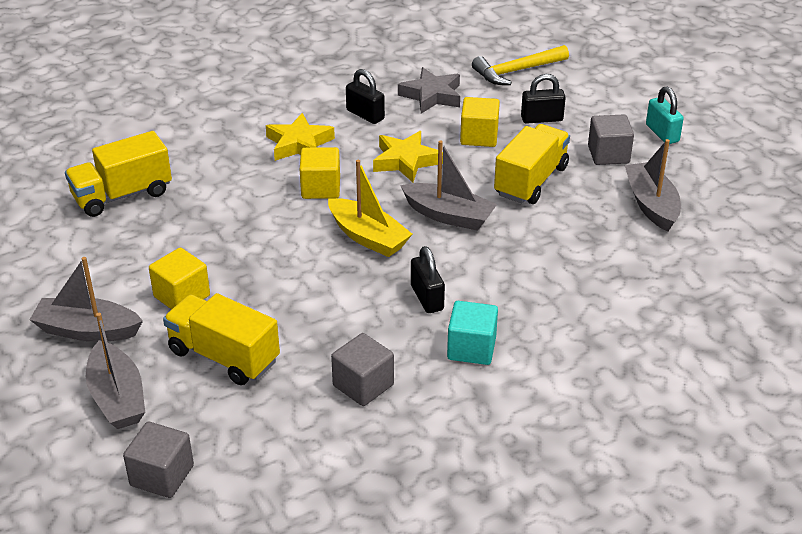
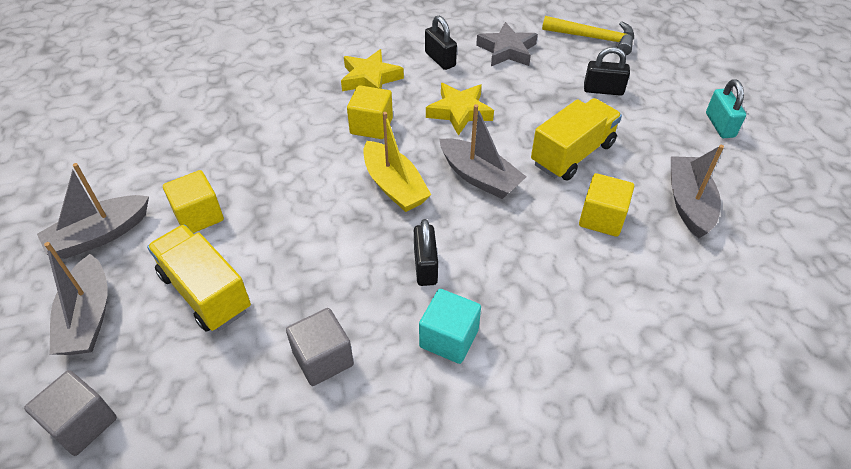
camera: 15 degrees right, 10 degrees up
grey boat [30,257,143,342] -> grey boat turned 60 degrees counterclockwise [37,163,149,259]
yellow truck [65,131,172,217] -> none
yellow cube [460,97,500,147] -> yellow cube moved to [579,173,634,237]
yellow hammer [472,45,569,85] -> yellow hammer turned 150 degrees counterclockwise [542,16,634,55]
grey cube [588,115,634,165] -> none

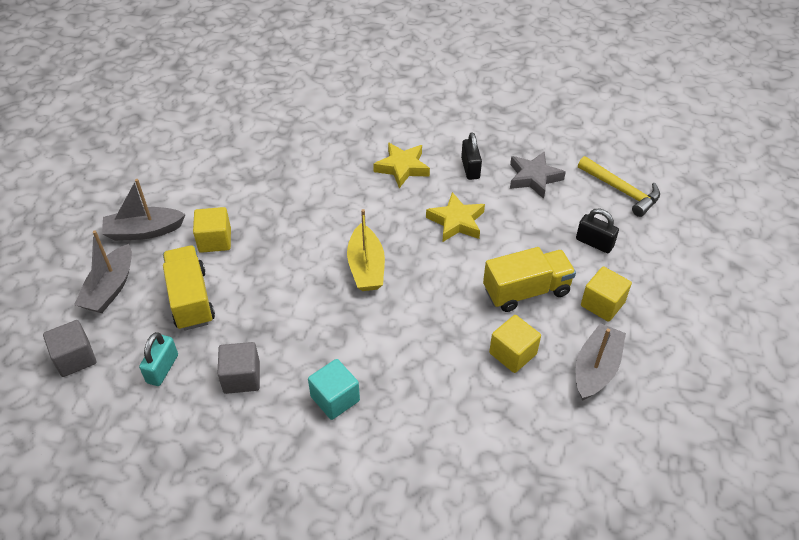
camera: 25 degrees right, 0 degrees up
yellow cube [347,85,393,139] -> yellow cube moved to [581,266,632,322]
black padlock [414,219,438,286] -> none
grey boat [440,104,526,199] -> none
turquoise padlock [706,79,746,138] -> turquoise padlock moved to [139,332,178,386]

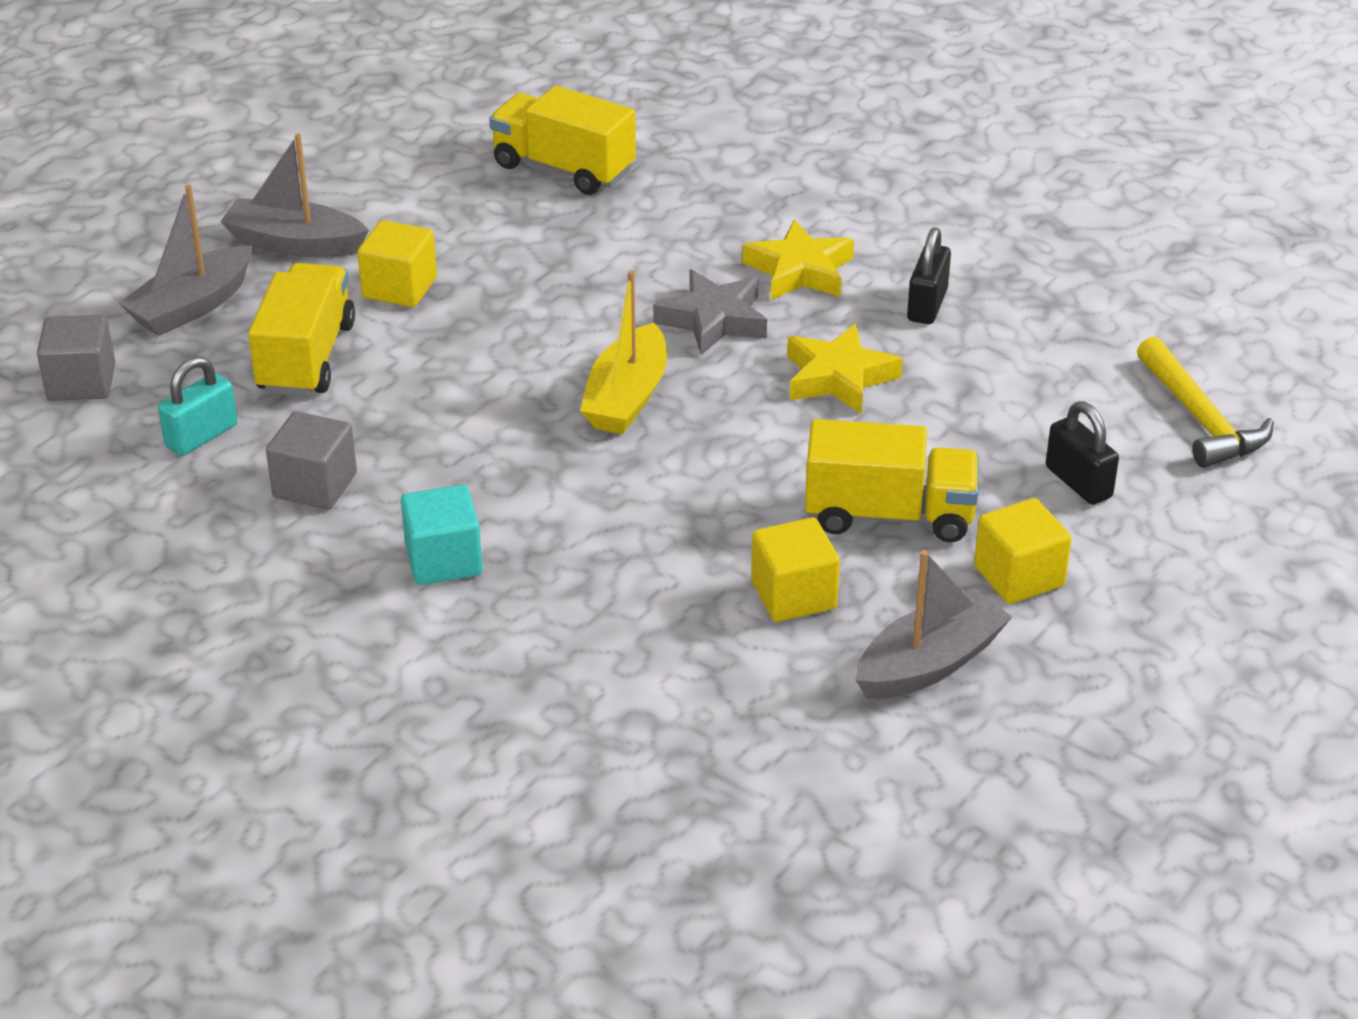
camera: 25 degrees right, 10 degrees down
grey star [510,152,566,199] -> grey star moved to [653,270,767,355]
none -> yellow truck [489,86,636,195]

